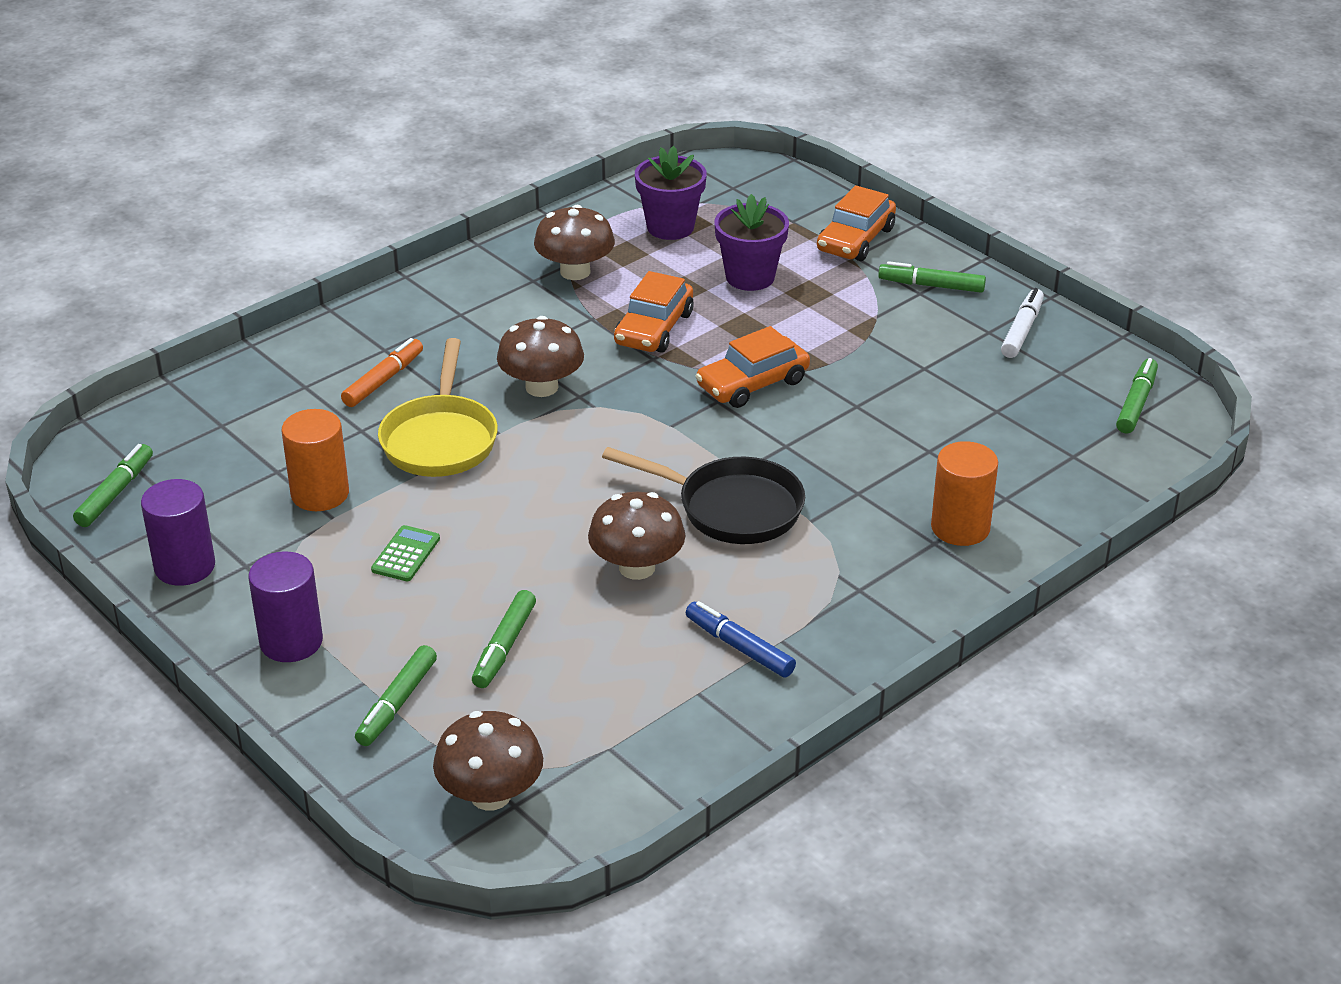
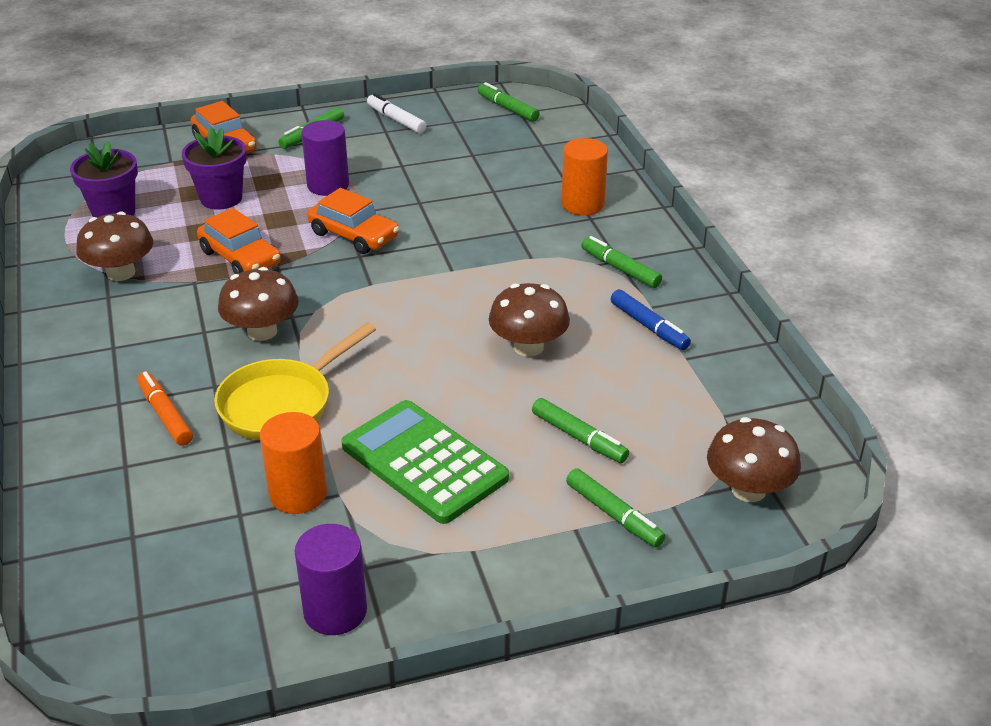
camera: 65 degrees left, 0 degrees up
green marker [73,444,153,527] -> green marker moved to [581,236,662,288]
purple cylinder [248,551,323,662] -> purple cylinder moved to [301,120,349,196]
green calculator [371,525,440,581] -> green calculator [342,400,509,524], size x2.30
yellow pan [378,338,498,477] -> yellow pan turned 105 degrees clockwise [214,323,376,440]
black pan [602,447,805,544] -> none
blue marker [686,601,796,677] -> blue marker turned 105 degrees counterclockwise [611,289,691,350]
orange car [695,326,810,408] -> orange car turned 45 degrees counterclockwise [307,188,399,254]

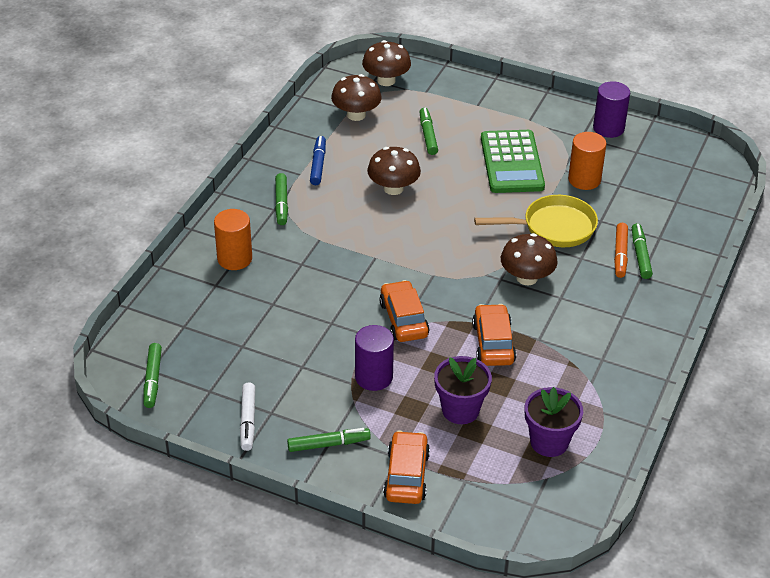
camera: 140 degrees left, 5 degrees up
brown mushroom [76,211,153,281] -> brown mushroom moved to [331,74,382,121]
green marker [566,468,666,547] -> green marker moved to [632,223,653,279]

